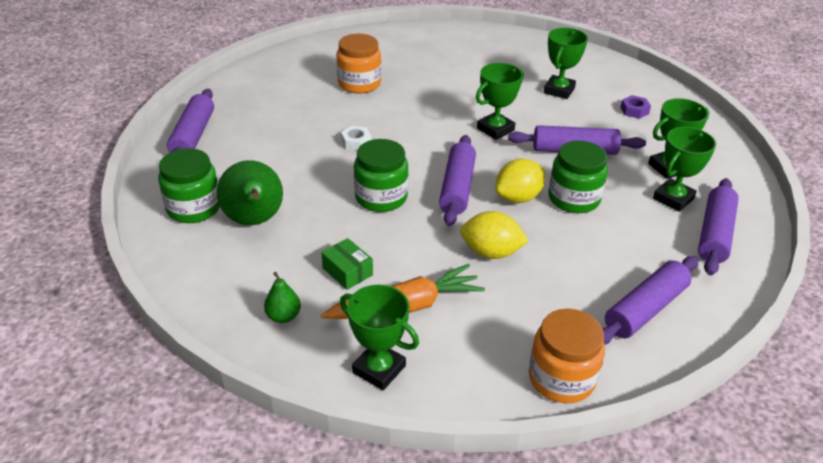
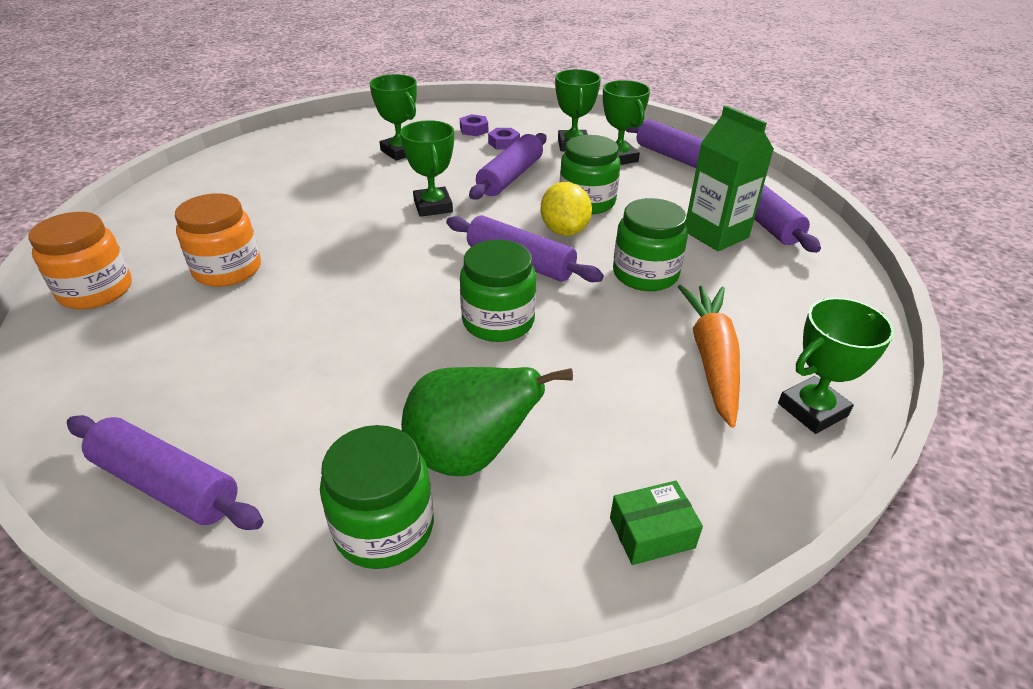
camera: 65 degrees left, 0 degrees up
green pear [264,272,301,323] -> none
green box [321,238,373,290] -> green box moved to [610,481,703,565]
white nut [341,126,371,150] -> none
yellow lemon [460,211,529,259] -> green jar [613,198,688,291]
orange jar [529,309,605,403] -> orange jar moved to [29,212,132,309]
none -> purple nut [488,128,520,149]
none -> green carton [686,105,774,251]

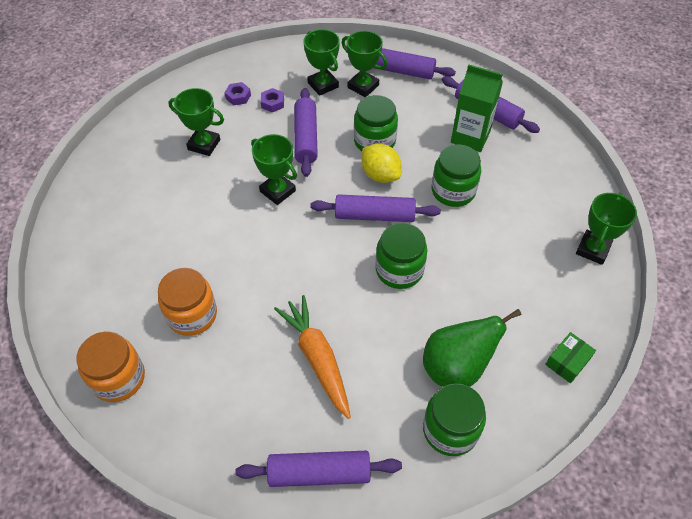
camera: 30 degrees left, 15 degrees up
orange carrot [678,285,740,428] -> orange carrot moved to [274,295,351,419]

